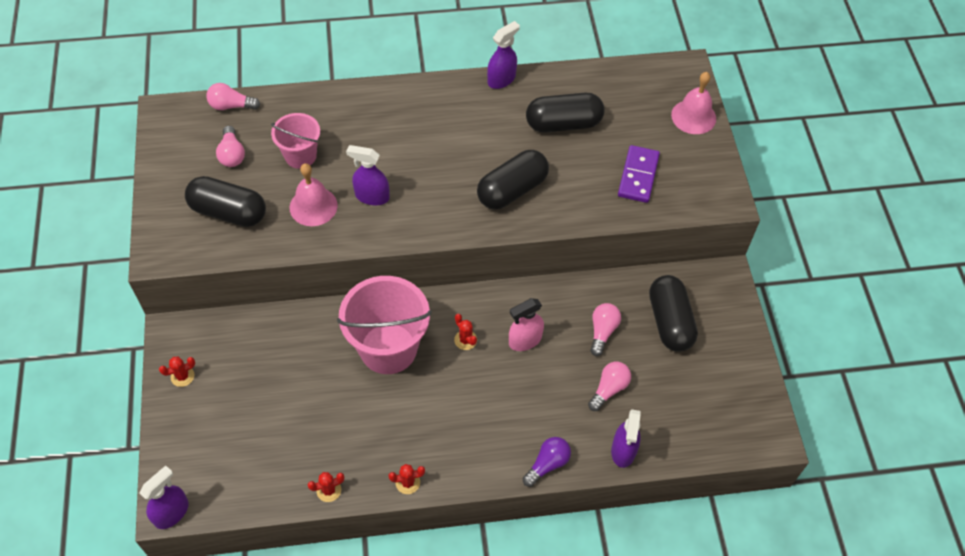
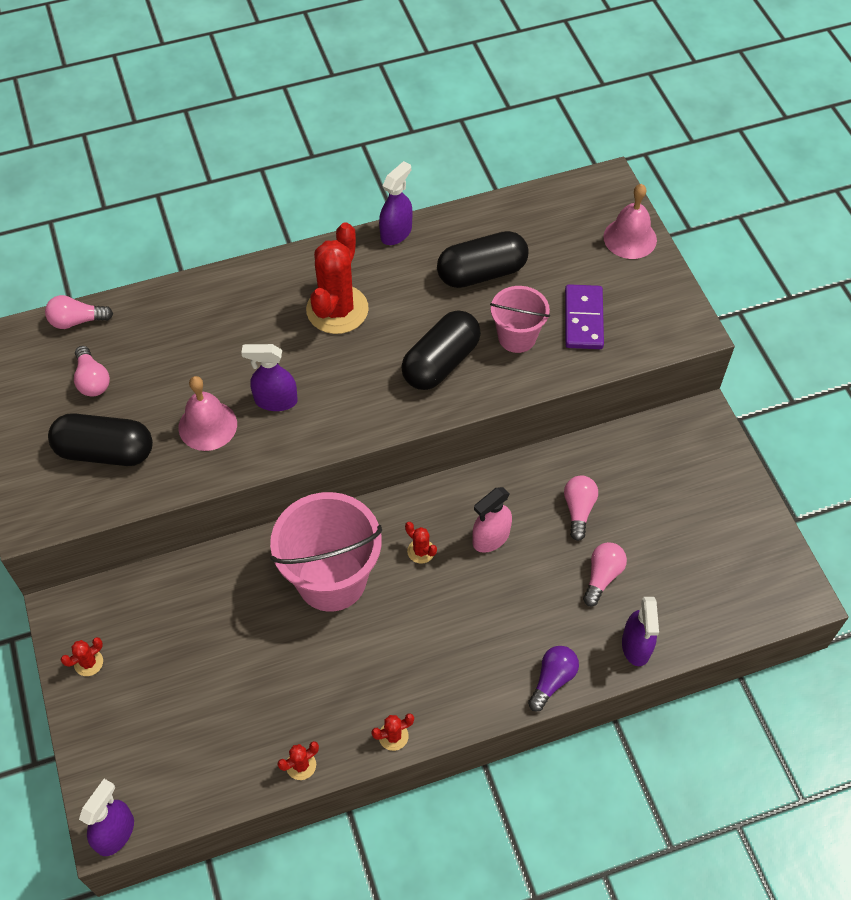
camera: 10 degrees left, 0 degrees up
pink bucket [271,113,320,169] -> pink bucket moved to [490,286,550,353]
black capsule [649,275,698,352] -> none
none -> red cactus [306,222,369,334]

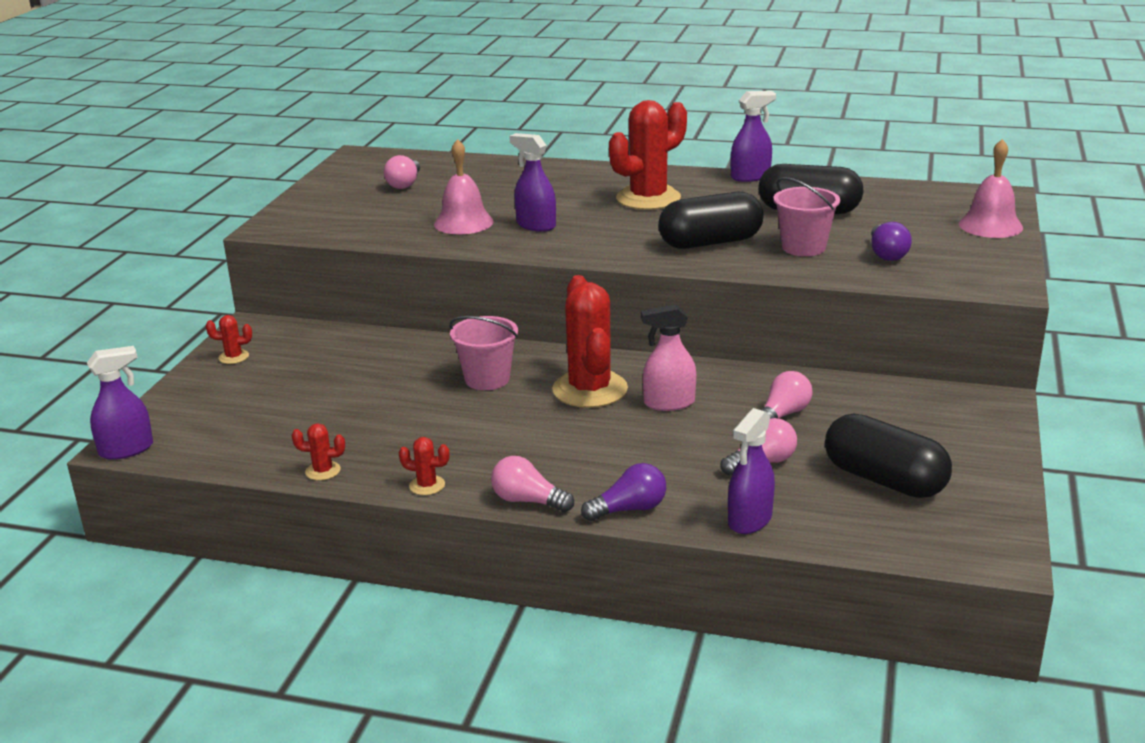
camera: 35 degrees right, 30 degrees down
pink light bulb [45,295,113,329] -> pink light bulb moved to [491,456,574,512]
black capsule [48,413,153,466] -> black capsule moved to [825,414,952,498]
pink bucket [270,492,382,612] -> pink bucket [449,316,518,390], size x0.57
red cactus [405,522,437,564] -> red cactus [552,275,628,408], size x2.36
purple domino [565,284,604,349] -> purple light bulb [871,222,912,261]

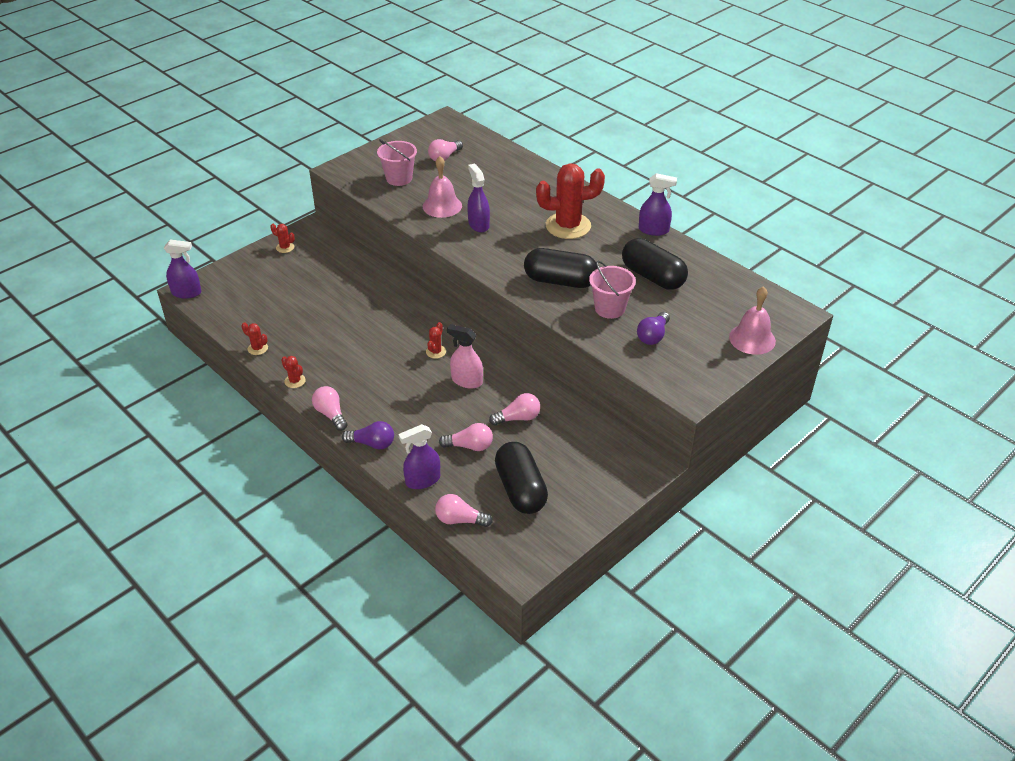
camera: 30 degrees right, 15 degrees up
pink bucket [449,316,518,390] -> pink bucket moved to [377,139,417,186]
red cactus [552,275,628,408] -> red cactus [426,322,446,359], size x0.42
none -> pink light bulb [435,494,493,527]

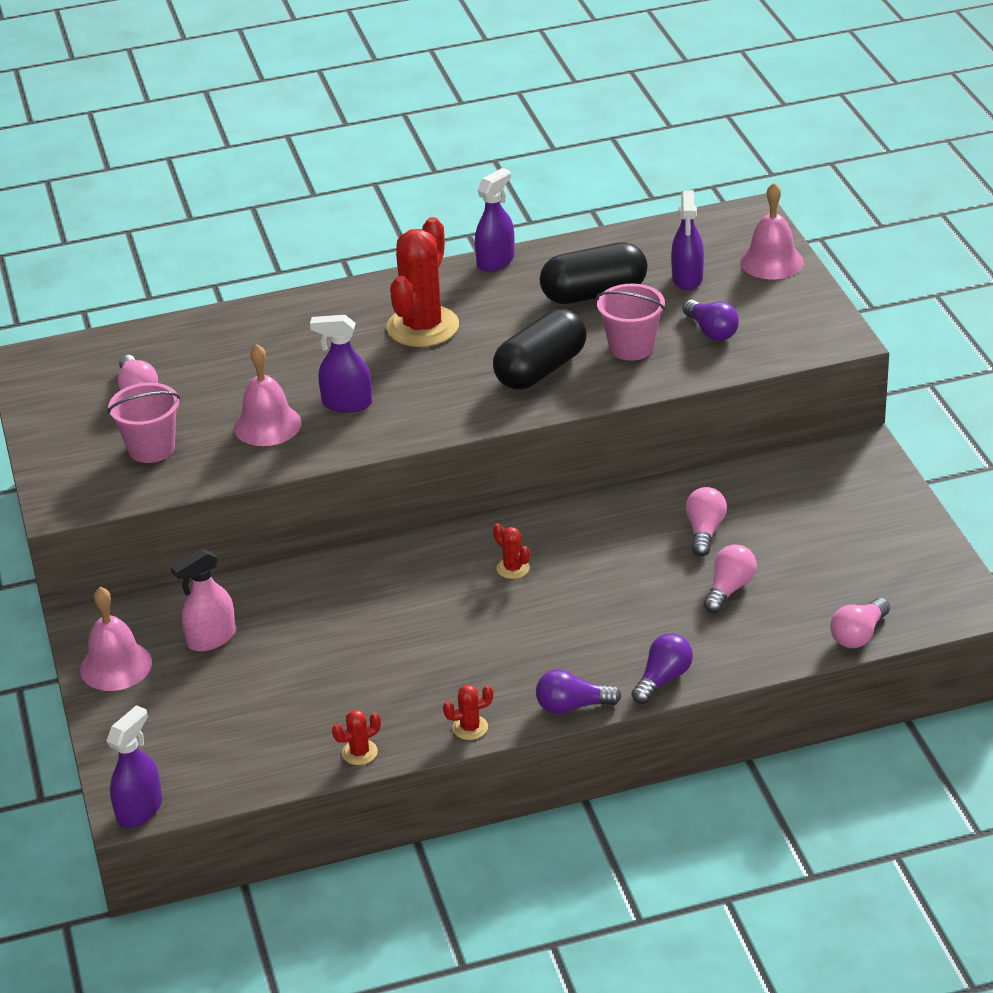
camera: 60 degrees left, 5 degrees down
red cactus [270,224,295,253] -> pink bell [80,587,152,691]
pink light bulb [312,386,347,431] -> purple light bulb [536,669,622,714]
purple spray bottle [399,424,440,489] -> purple spray bottle moved to [671,190,704,290]
pink spray bottle [447,324,483,388] -> pink spray bottle moved to [171,548,236,652]
black capsule [495,442,548,514] -> none

